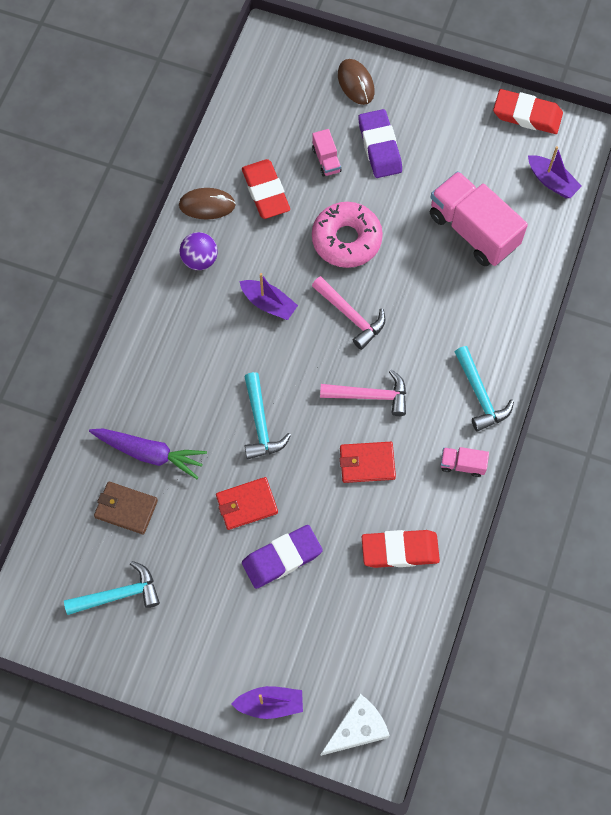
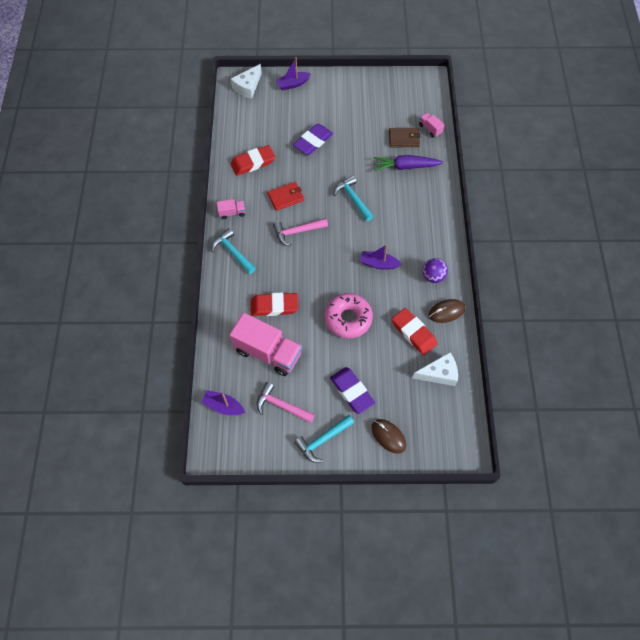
camera: 160 degrees right, 5 degrees down
turquoise hammer [64,561,160,615] -> turquoise hammer moved to [294,415,354,463]
red wallet [216,477,278,530] -> none
pink truck [312,129,342,177] -> pink truck moved to [419,113,445,137]
pink hammer [312,276,386,350] -> pink hammer moved to [257,382,315,423]
red eraser [493,89,563,134] -> red eraser moved to [251,293,298,316]
none -> white cheese [412,352,458,386]

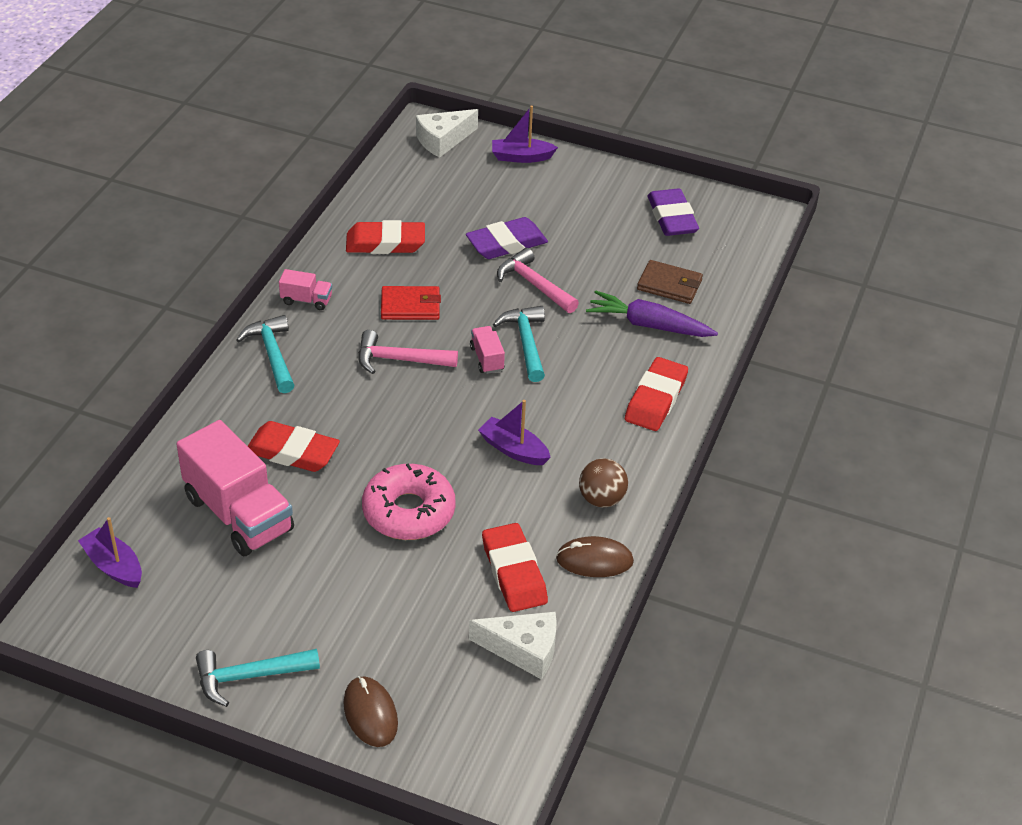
camera: 20 degrees right, 20 degrees down
pink hammer [257,382,315,423] -> pink hammer moved to [497,248,579,313]
purple eraser [330,367,375,414] -> purple eraser moved to [648,189,699,236]
pink truck [419,113,445,137] -> pink truck moved to [470,326,505,374]
purple ball [423,258,448,283] -> brown ball [579,458,628,507]
none -> red eraser [625,357,688,431]

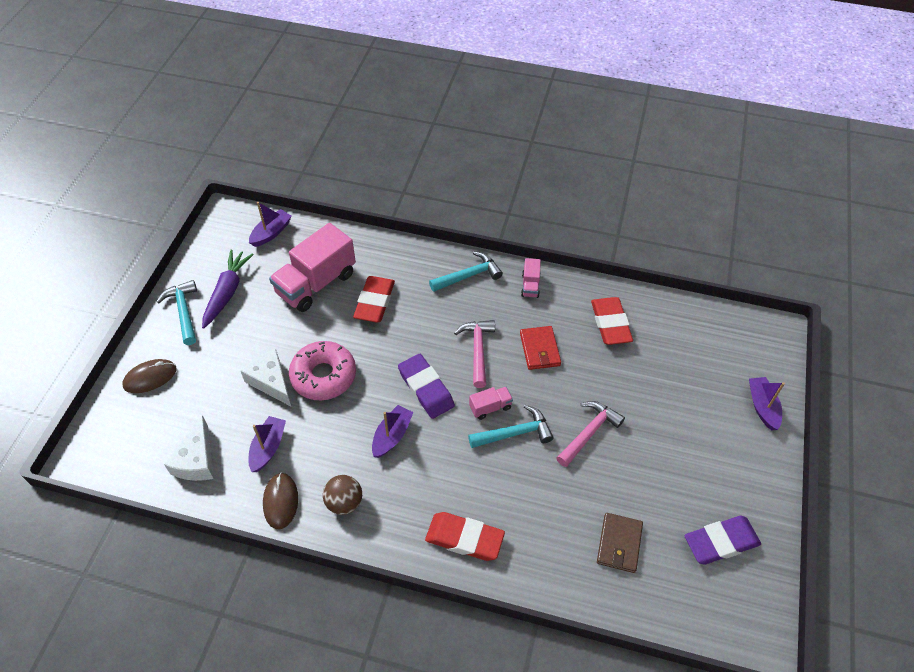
camera: 85 degrees right, 10 degrees up
white cheese [416,109,478,158] -> white cheese moved to [241,349,291,406]
purple eraser [466,217,548,259] -> purple eraser moved to [398,354,455,419]
red eraser [482,523,548,612] -> purple boat [248,416,286,472]
purple carrot [586,290,718,337] -> purple carrot moved to [202,250,254,329]

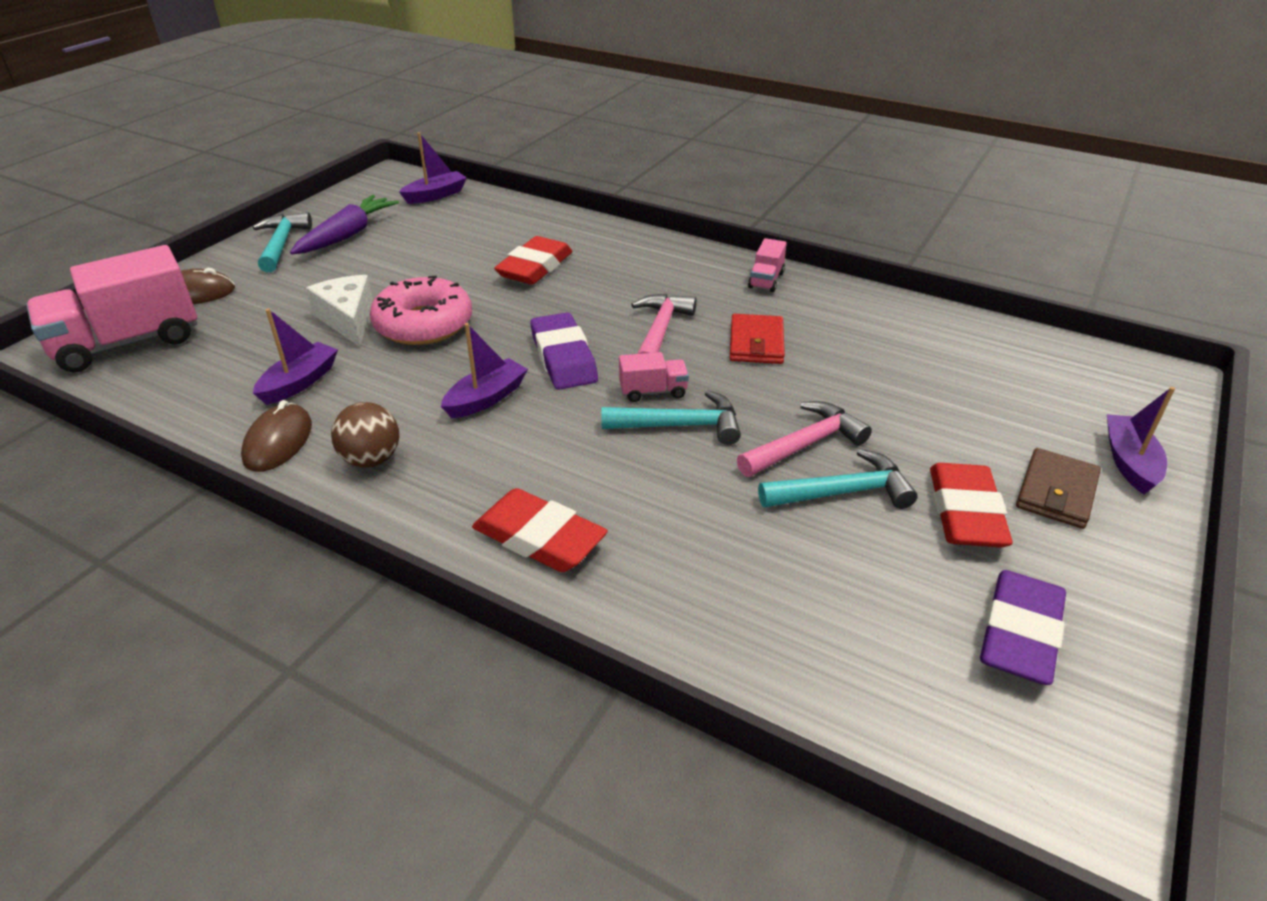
camera: 15 degrees right, 15 degrees down
white cheese [164,415,214,481] -> none
pink truck [269,223,356,312] -> pink truck moved to [26,245,197,373]
turquoise hammer [429,251,503,292] -> turquoise hammer moved to [758,449,918,509]
red eraser [591,297,633,345] -> red eraser moved to [930,463,1013,548]
brown wallet [597,513,643,573] -> brown wallet moved to [1016,448,1101,529]
purple eraser [684,516,761,565] -> purple eraser turned 60 degrees counterclockwise [980,570,1066,685]

